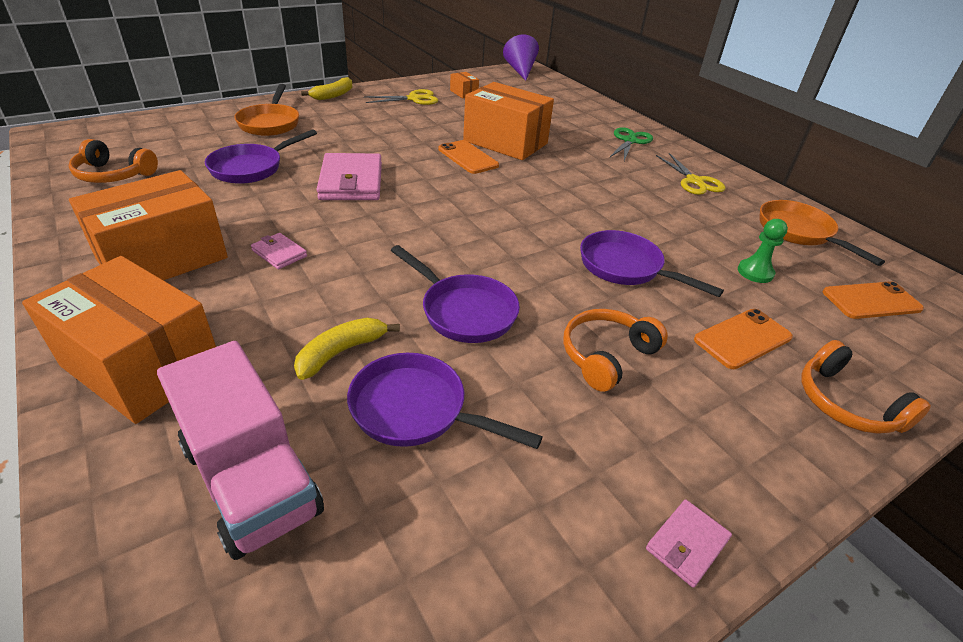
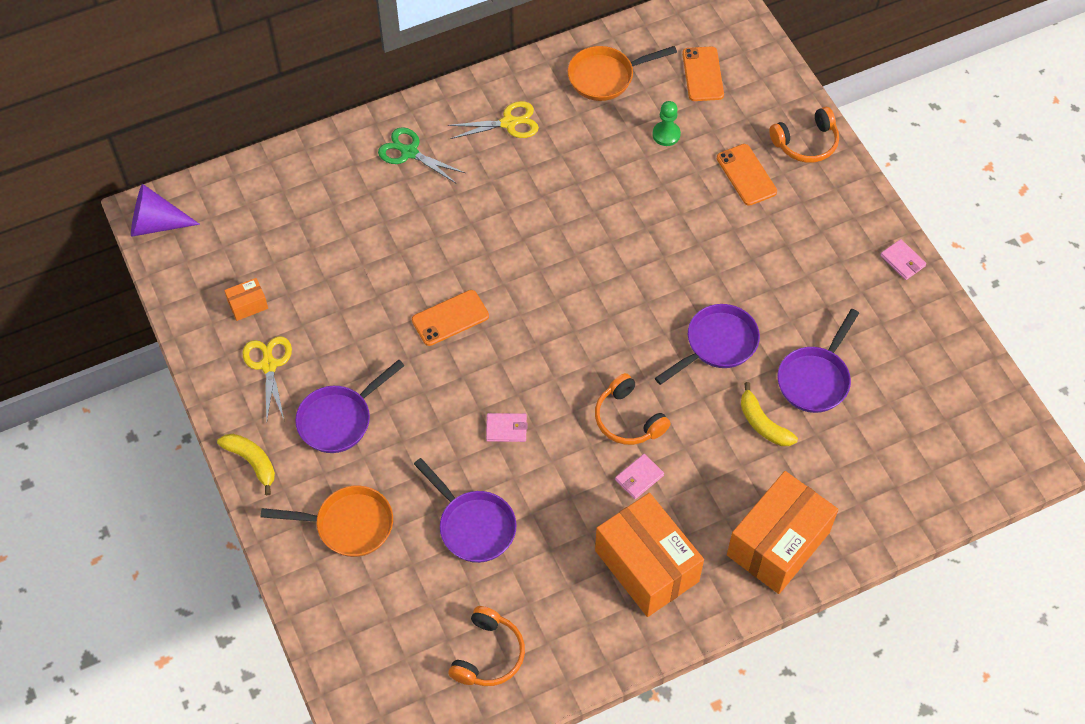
camera: 80 degrees left, 20 degrees up
pink truck [157,341,324,560] -> none
pink wallet [316,153,382,200] -> pink wallet [486,413,528,442], size x0.49
orange box [463,82,554,160] -> none
orange headphones [563,309,668,392] -> orange headphones moved to [595,373,671,445]
purple pan [580,230,724,297] -> purple pan moved to [295,360,405,453]

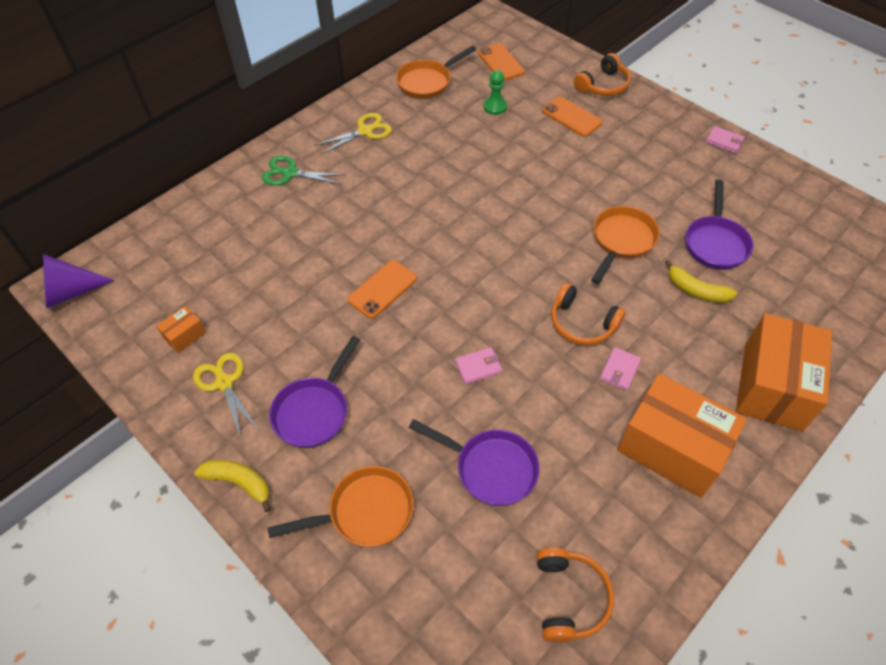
camera: 20 degrees left, 5 degrees down
purple pan [655,304,760,385] -> orange pan [591,206,660,284]

